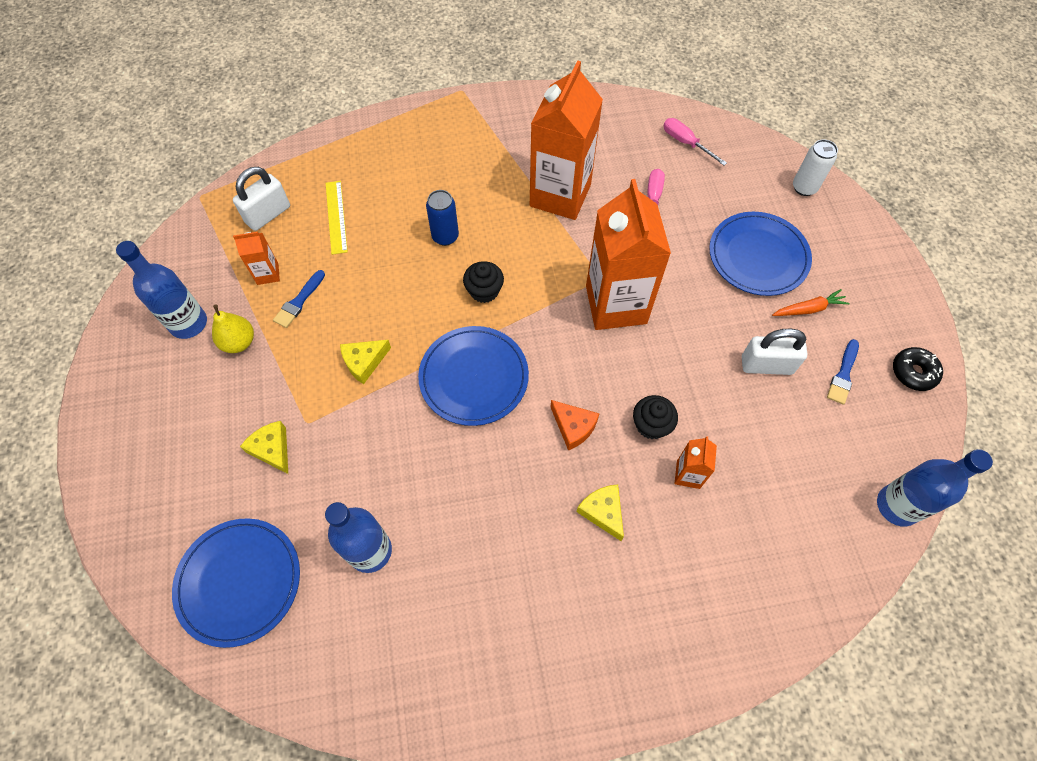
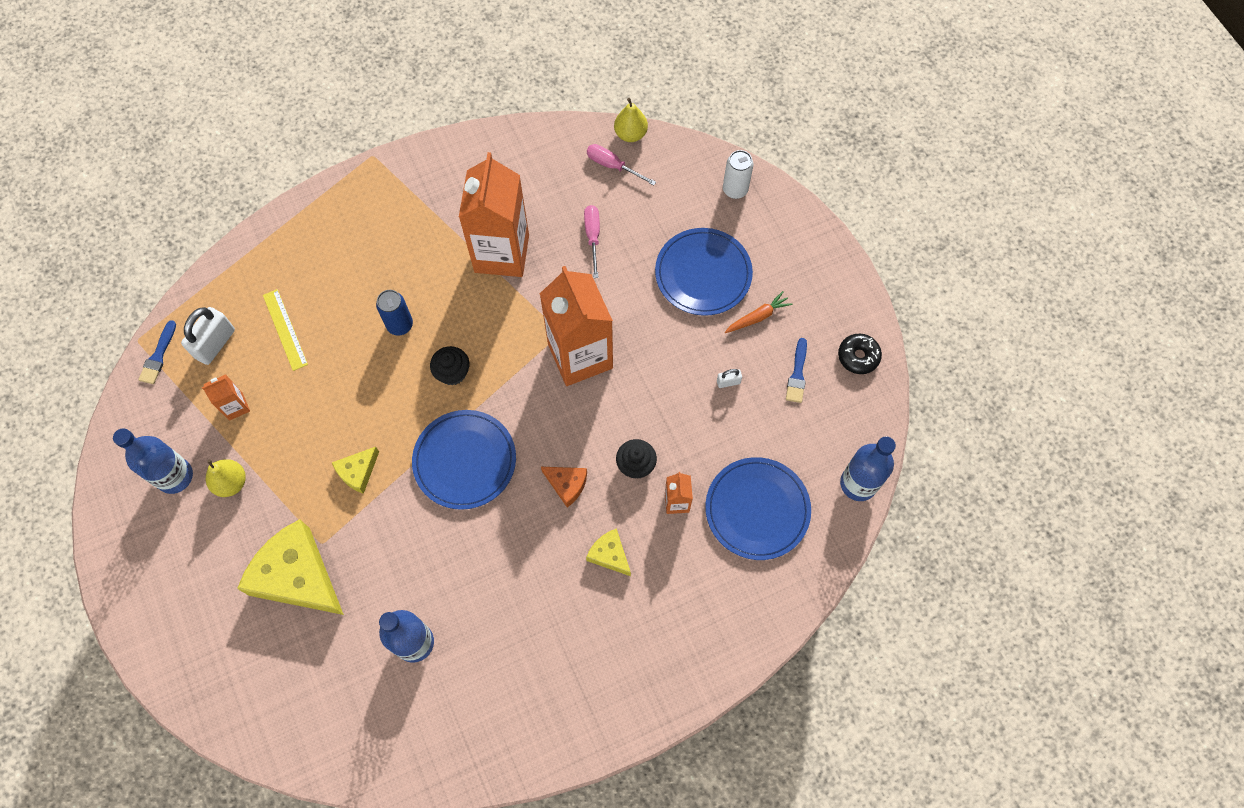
camera: 15 degrees left, 5 degrees up
blue plate [172,518,300,648] -> blue plate moved to [705,457,811,560]
yellow cheese [240,421,288,474] -> yellow cheese [237,519,344,615], size x2.08
blue brush [273,270,325,328] -> blue brush moved to [138,320,176,384]
white padlock [742,328,807,375] -> white padlock [717,369,742,388], size x0.48
none -> yellow pear [614,98,648,142]

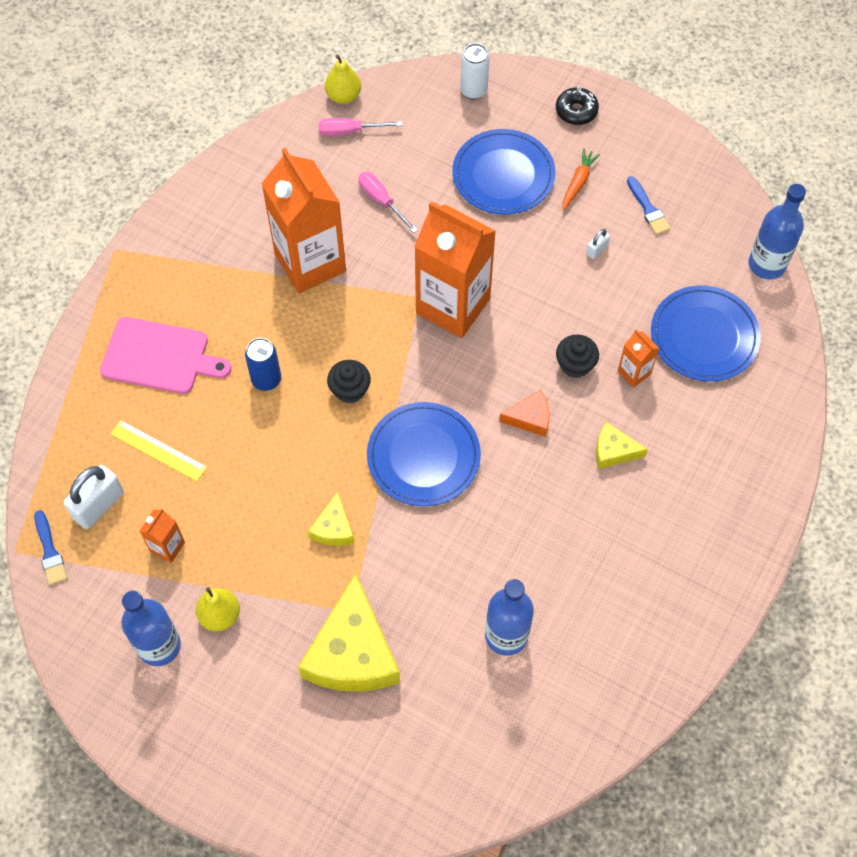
camera: 35 degrees left, 5 degrees down
white padlock [181,307,235,365] -> white padlock turned 45 degrees clockwise [63,465,124,529]
yellow cheese [237,519,344,615] -> yellow cheese turned 90 degrees counterclockwise [298,573,400,692]
black donut [838,334,882,374] -> black donut moved to [556,87,599,125]
none -> pink cutting board [100,317,231,394]

